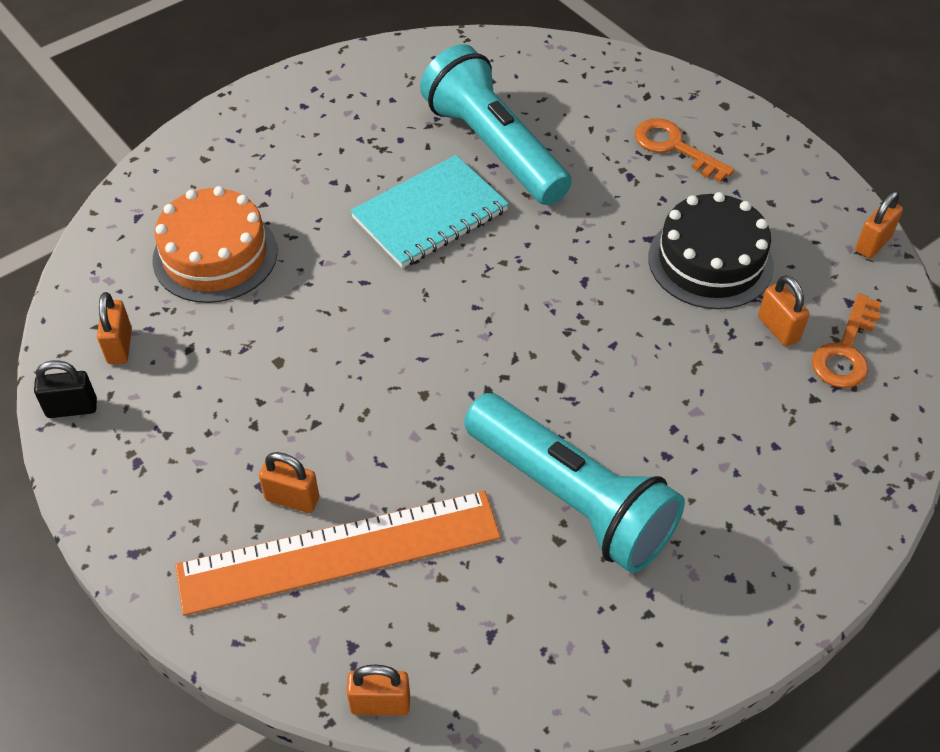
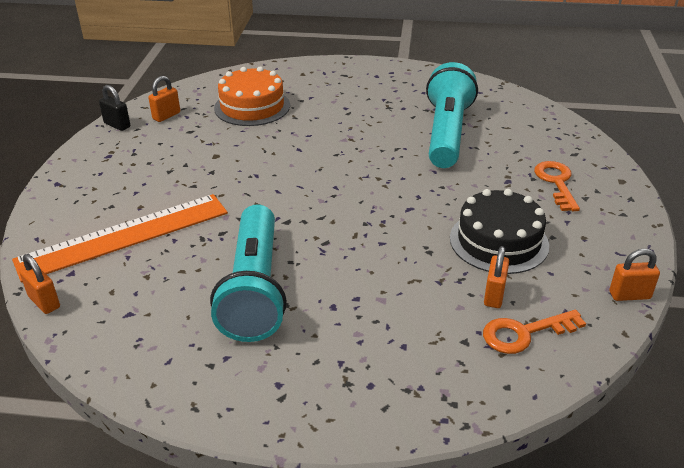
camera: 45 degrees right, 15 degrees down
orange ruler [175,491,501,616] -> orange ruler turned 60 degrees counterclockwise [12,194,228,282]
orange padlock [259,452,319,513] -> none
turquoise notebook [350,155,509,268] -> none

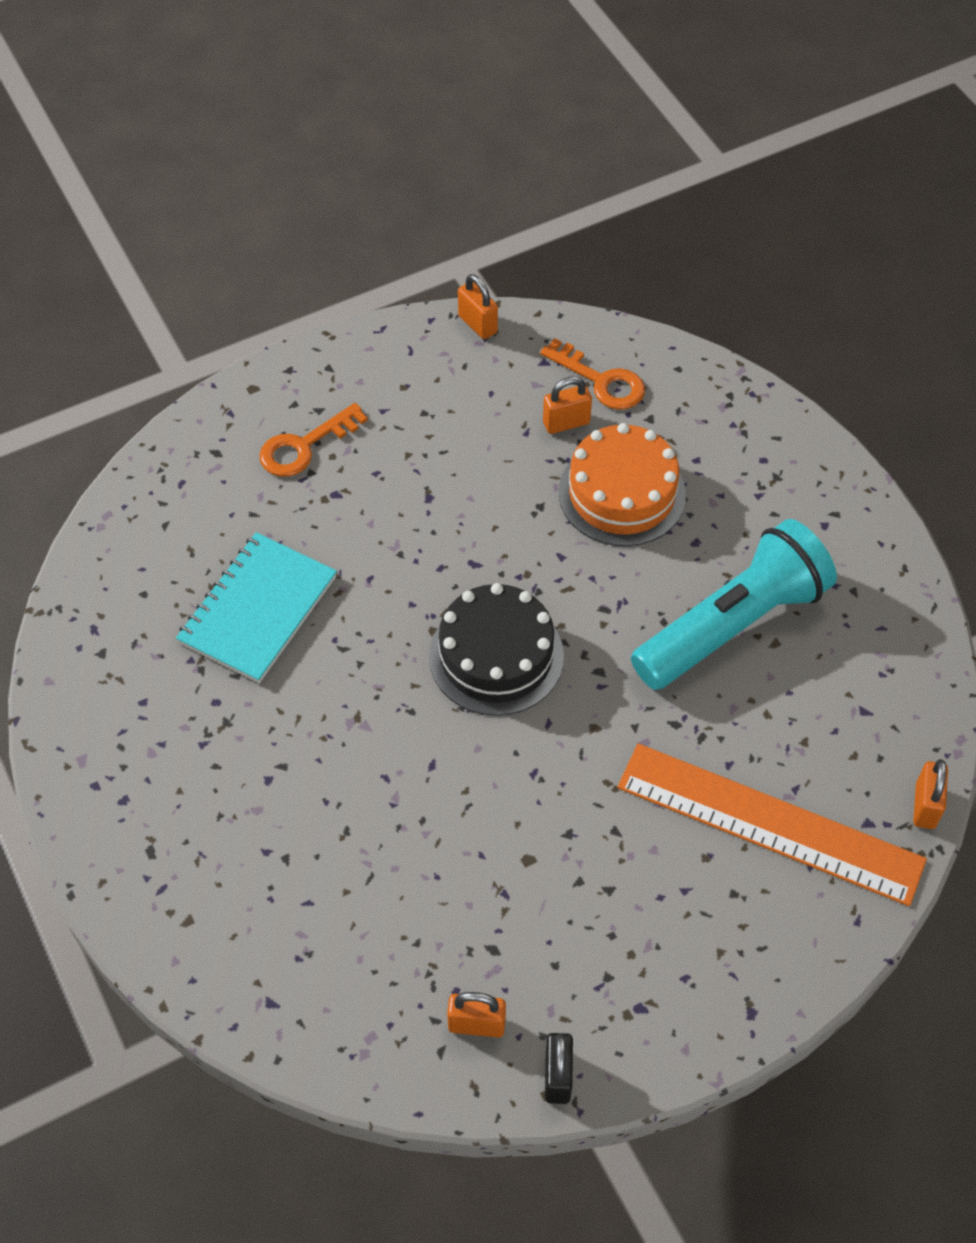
camera: 125 degrees left, 20 degrees up
orange cake [214,66,290,126] -> orange cake moved to [559,423,686,546]
turquoise flashlight [426,62,478,168] -> turquoise notebook [176,532,337,683]
black cake [450,189,549,274] -> black cake moved to [429,583,564,716]

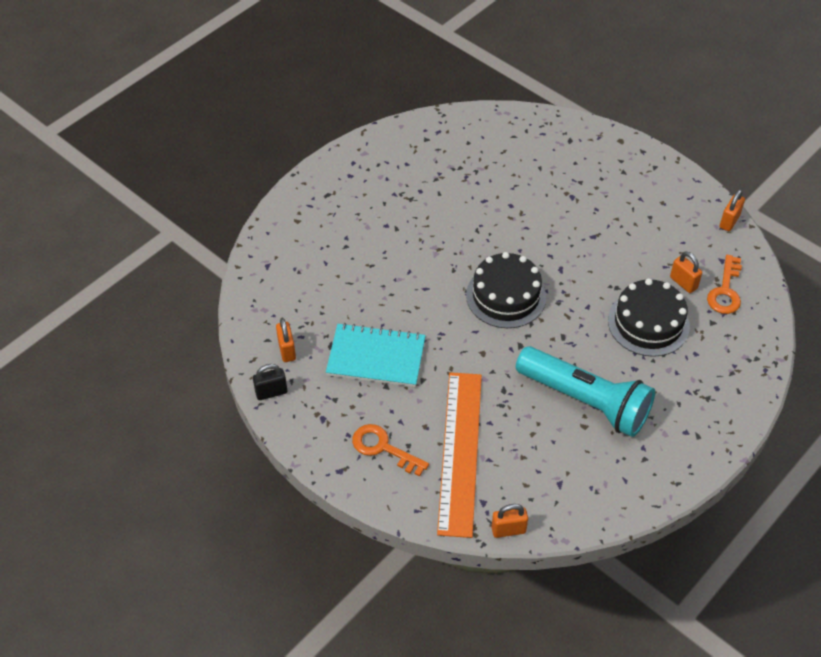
camera: 70 degrees right, 5 degrees down
turquoise notebook [176,532,337,683] -> turquoise notebook moved to [326,323,426,387]
orange key [259,403,368,477] -> orange key moved to [352,424,429,477]
orange cake [559,423,686,546] -> black cake [608,279,690,357]

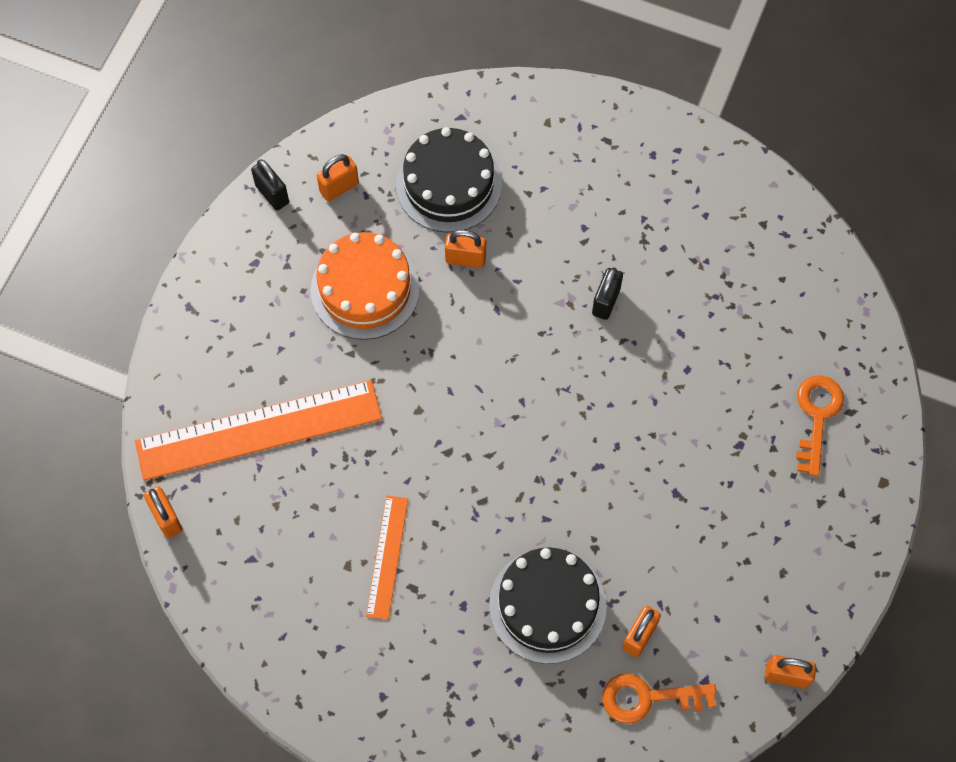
camera: 70 degrees right, 15 degrees up
turquoise notebook [326,323,426,387] -> orange cake [311,232,420,340]
orange key [352,424,429,477] -> orange key moved to [796,376,844,476]
black cake [466,252,546,328] -> black cake moved to [396,127,502,232]
turquoise flashlight [516,346,655,437] -> orange ruler [366,495,408,620]
none -> orange padlock [445,230,486,268]
none -> black padlock [592,267,623,320]

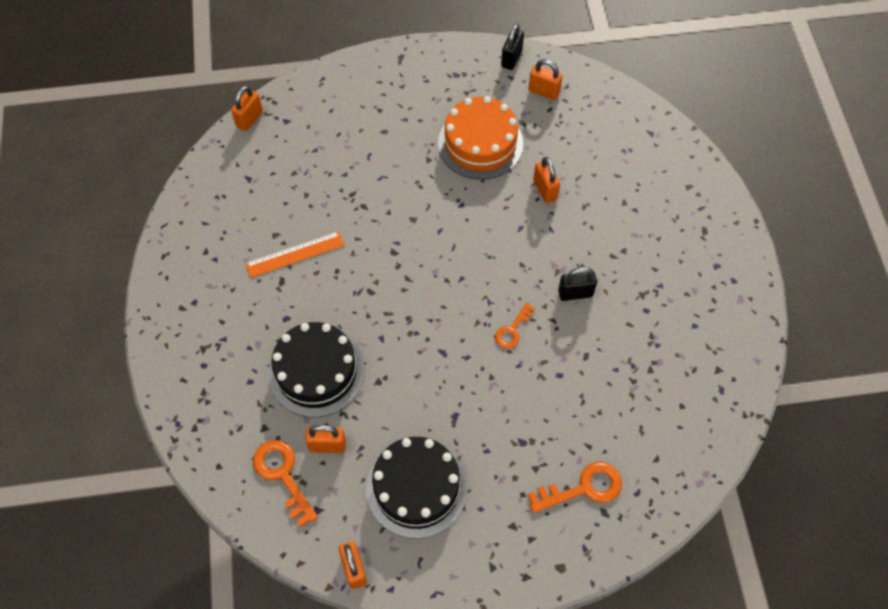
camera: 60 degrees right, 5 degrees down
orange ruler [135,380,382,480] -> none
black cake [396,127,502,232] -> black cake moved to [366,437,468,539]
none -> orange key [495,303,535,348]

